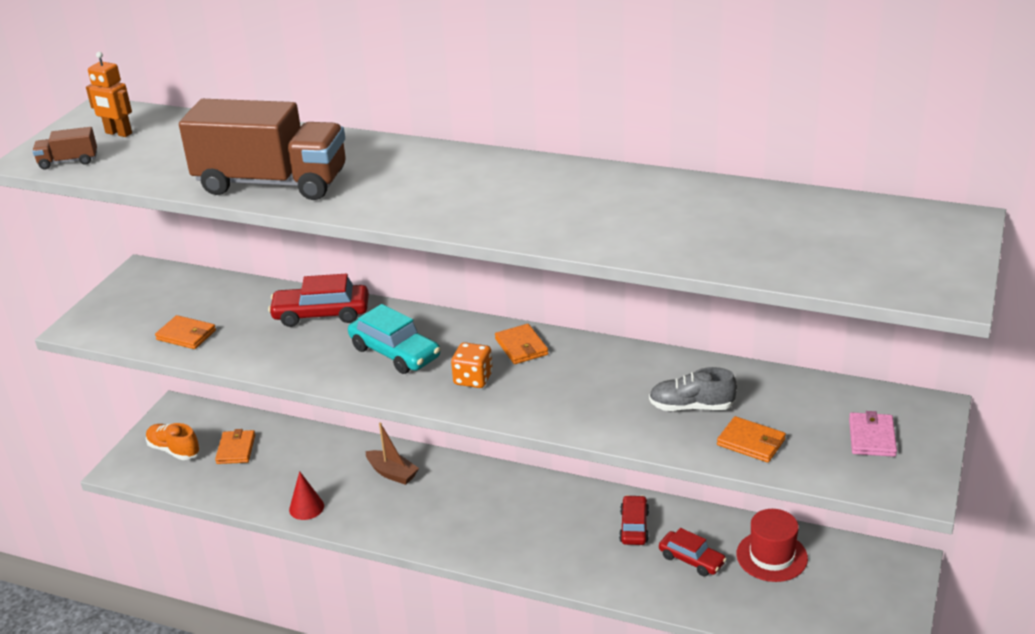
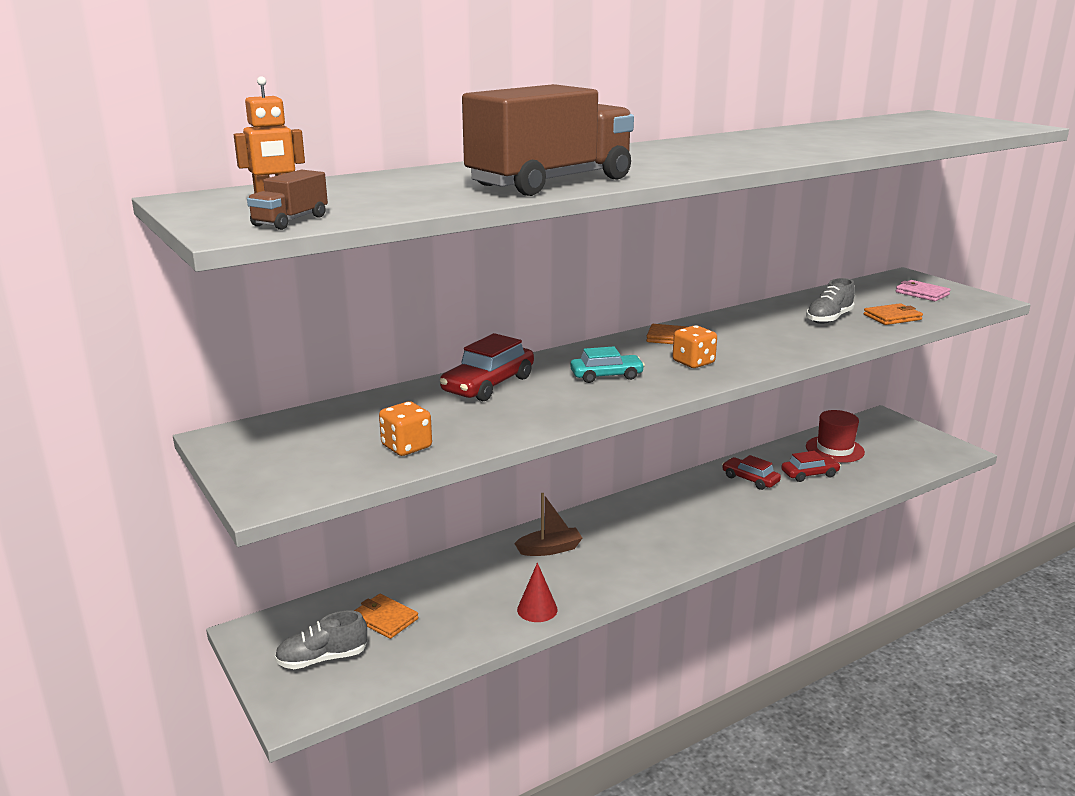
camera: 55 degrees left, 10 degrees down
orange shoe [146,423,200,460] -> grey shoe [275,611,367,669]
orange wallet [155,315,216,349] -> orange dice [379,401,432,456]
turquoise car [348,304,440,374] -> turquoise car [570,346,645,383], size x0.66

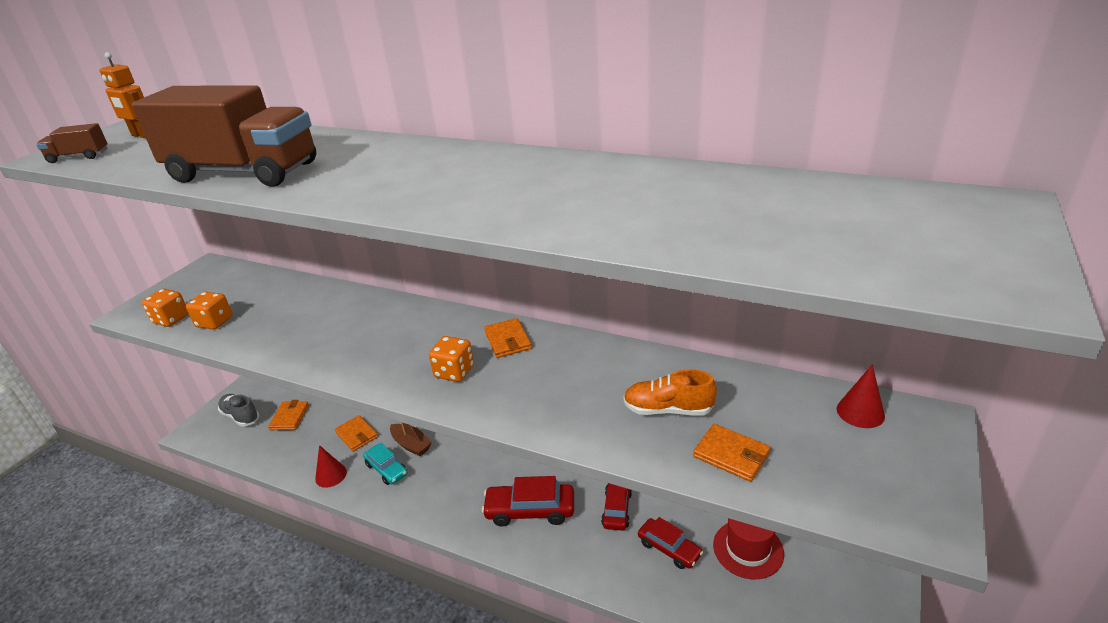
camera: 60 degrees right, 10 degrees up
red car [440,333,534,401] -> red car moved to [482,476,574,527]
turquoise car [570,346,645,383] -> turquoise car moved to [363,443,408,485]
grey shoe [806,278,855,324] -> orange shoe [623,369,717,416]
pink wallet [896,280,951,301] -> none
none -> orange dice [142,289,189,327]
none -> orange wallet [335,415,378,452]
none -> red cone [837,364,885,428]

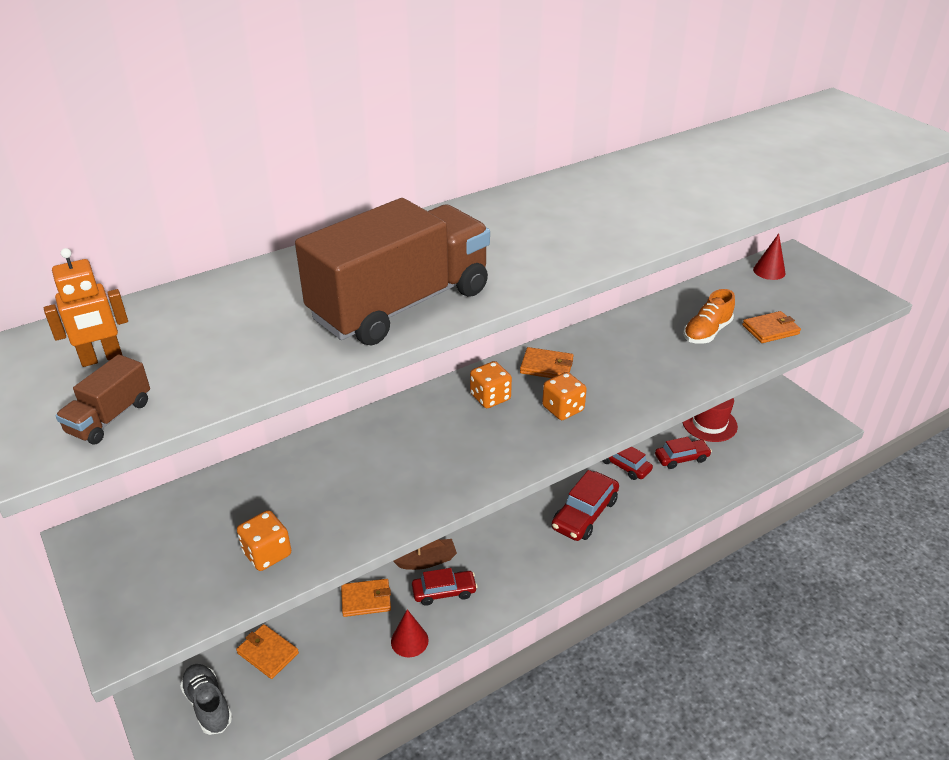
camera: 60 degrees left, 5 degrees up
orange dice [142,289,189,327] -> orange dice moved to [470,361,512,408]
grey shoe [218,394,259,426] -> grey shoe turned 75 degrees clockwise [180,664,233,735]
turquoise car [363,443,408,485] -> red car [412,568,477,606]

